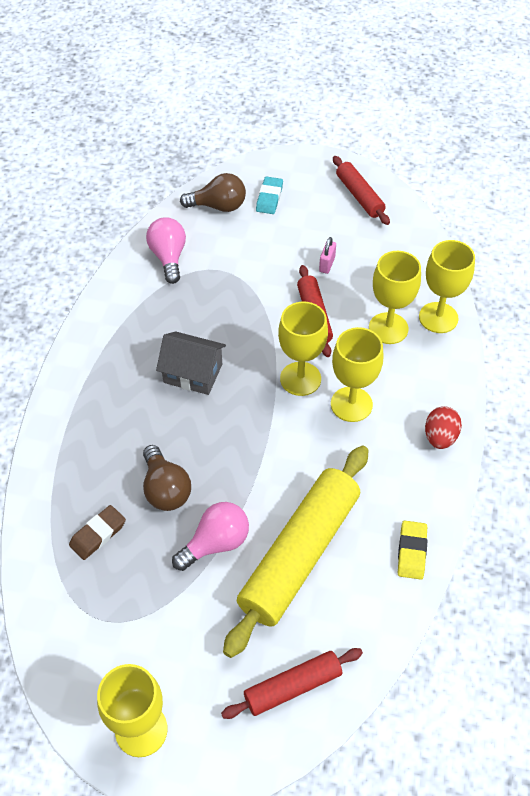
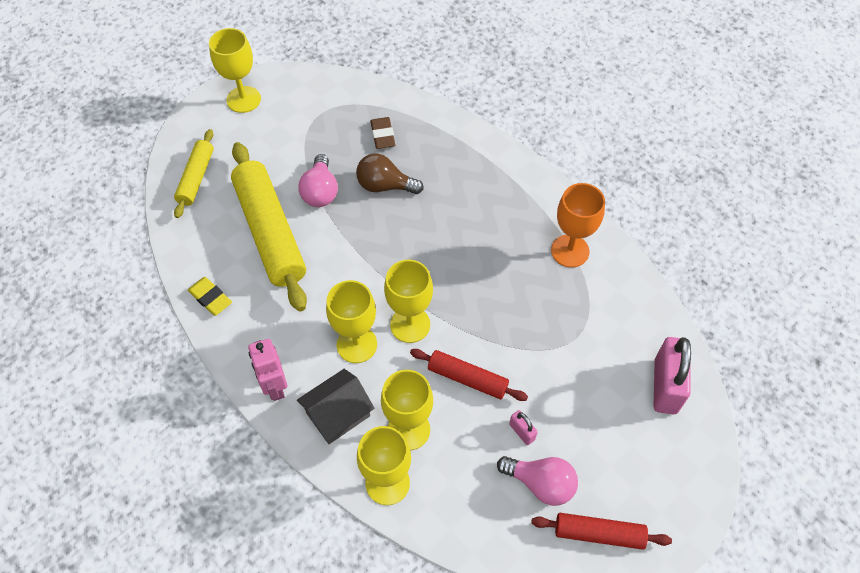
camera: 125 degrees right, 5 degrees up
pink light bulb [146,217,186,284] -> pink light bulb moved to [497,456,578,506]
grey house [156,331,226,395] -> grey house moved to [297,369,374,444]
brown light bulb [180,173,246,212] -> pink padlock [654,337,691,414]
red rolling pin [221,648,363,719] -> yellow rolling pin [174,129,214,218]
turquoise eraser [256,177,283,214] -> none
red egg [425,406,462,449] -> pink robot [248,339,287,401]
none -> orange goblet [551,183,605,268]

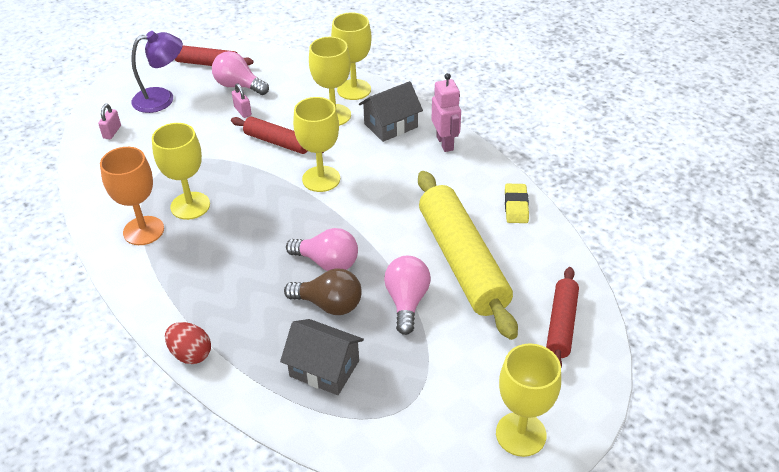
camera: 175 degrees left, 15 degrees down
yellow rolling pin [174,129,214,218] -> red rolling pin [546,267,579,368]
yellow eraser [188,277,232,315] -> yellow eraser turned 45 degrees clockwise [505,184,529,223]
yellow goblet [326,280,377,363] -> yellow goblet moved to [152,123,210,220]
brown eraser [370,117,396,149] -> grey house [280,319,364,395]
pink padlock [654,337,691,414] -> pink padlock [98,104,121,139], size x0.47
none -> purple lamp [131,31,183,113]
none -> red egg [165,322,211,364]
none -> pink light bulb [286,228,358,271]

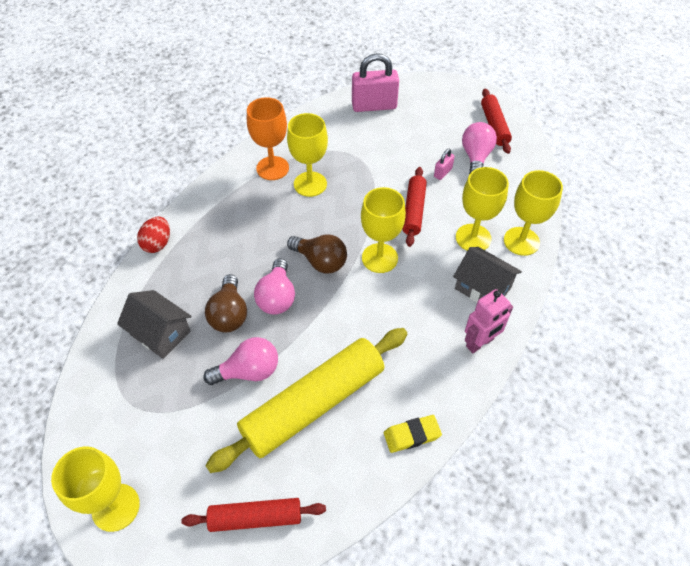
camera: 70 degrees right, 10 degrees up
pink padlock [98,104,121,139] -> pink padlock [352,53,399,112], size x2.14
purple lamp [131,31,183,113] -> none
grey house [280,319,364,395] -> grey house turned 60 degrees counterclockwise [117,290,191,359]
none -> brown light bulb [287,235,347,274]

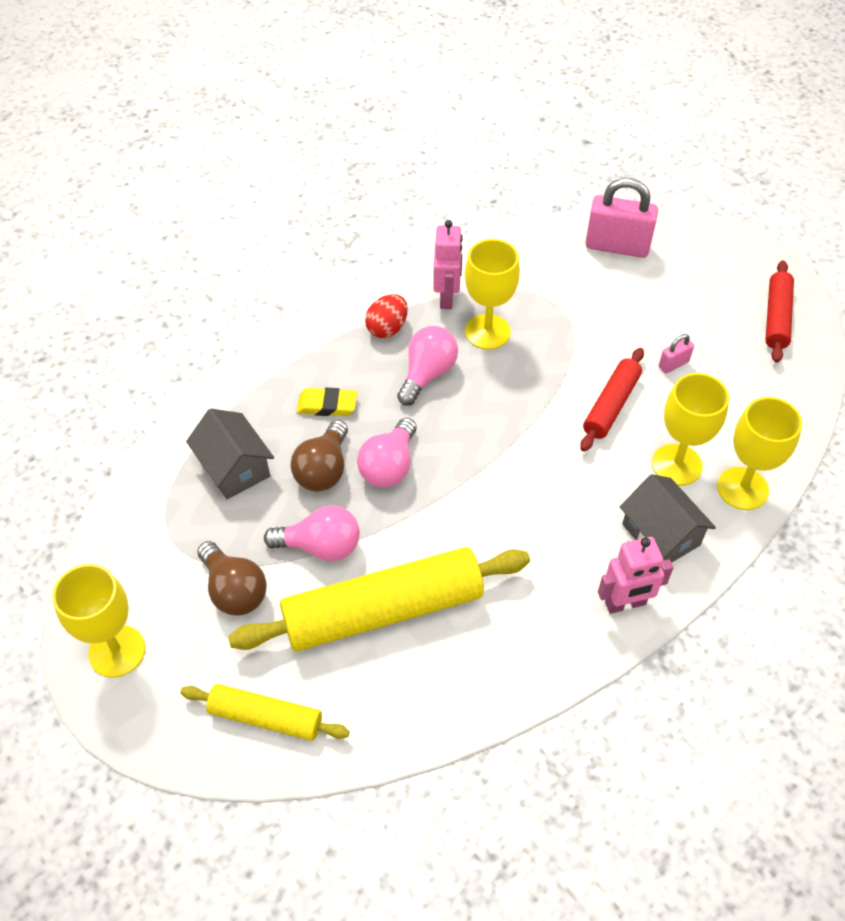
camera: 20 degrees right, 0 degrees up
red egg [137,216,170,253] -> red egg moved to [365,294,408,338]
red rolling pin [181,498,326,532] -> yellow rolling pin [181,684,349,741]
orange goblet [247,97,289,180] -> pink robot [433,220,463,309]
brown light bulb [287,235,347,274] -> brown light bulb moved to [197,541,267,615]
yellow goblet [361,187,406,273] -> none
yellow eraser [384,415,442,453] -> yellow eraser moved to [297,388,357,416]
pink light bulb [462,122,497,175] -> pink light bulb moved to [397,326,458,406]

